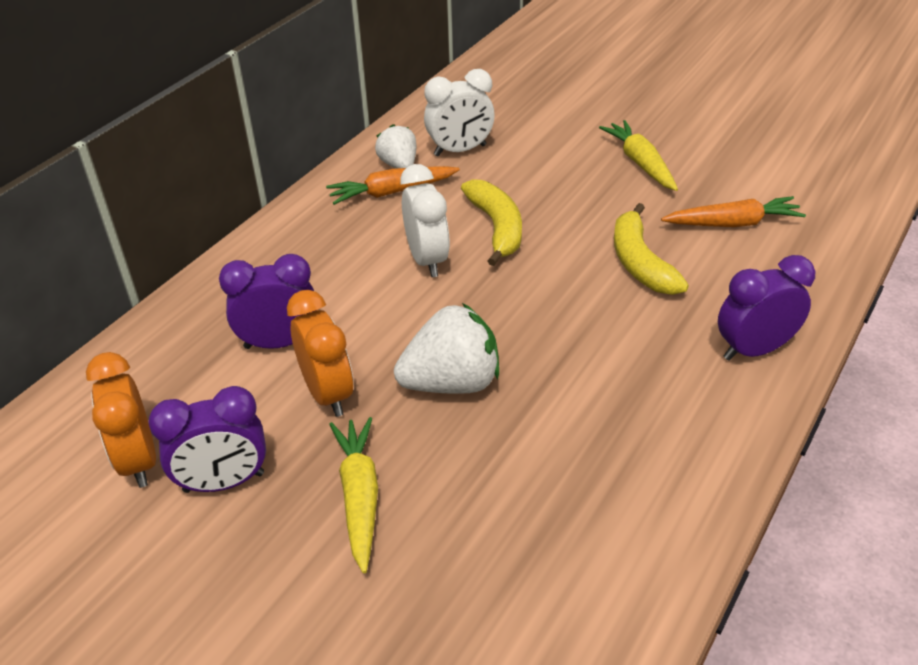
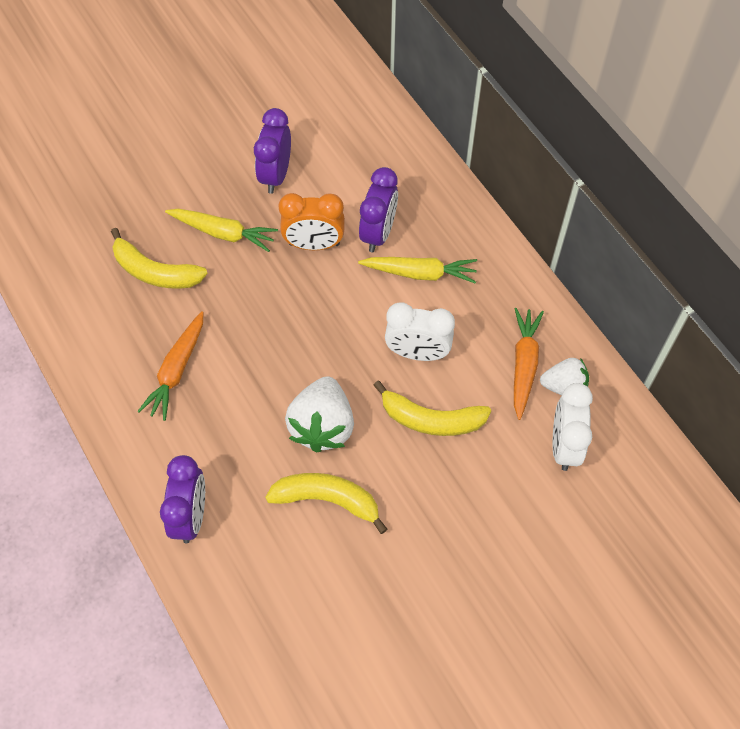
camera: 115 degrees right, 20 degrees up
orange clock [86,352,156,488] -> none
white strawberry [394,303,499,394] -> white strawberry moved to [285,376,354,453]
yellow carrot [599,120,678,191] -> yellow carrot moved to [358,257,477,284]
orange carrot [661,196,806,227] -> orange carrot moved to [138,311,204,421]
none -> yellow banana [111,228,208,289]

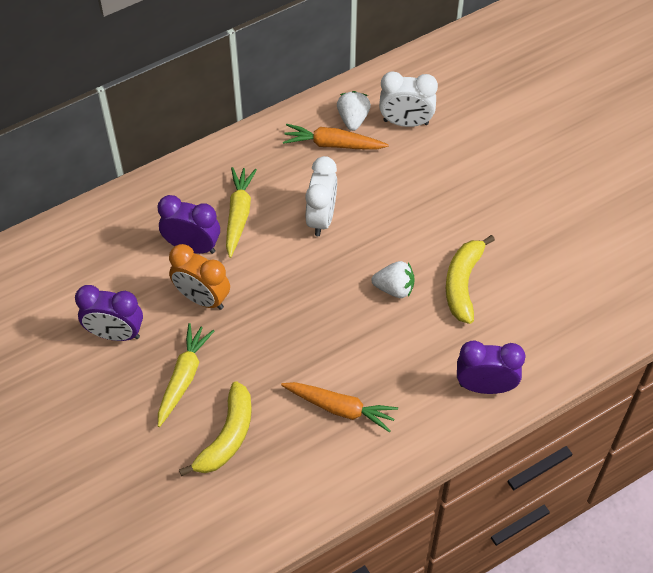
camera: 90 degrees left, 5 degrees down
orange clock [278,193,345,250] -> orange clock turned 120 degrees clockwise [169,244,230,310]
white strawberry [285,376,354,453] -> white strawberry [371,261,415,298], size x0.62
yellow banana [373,381,491,436] -> none

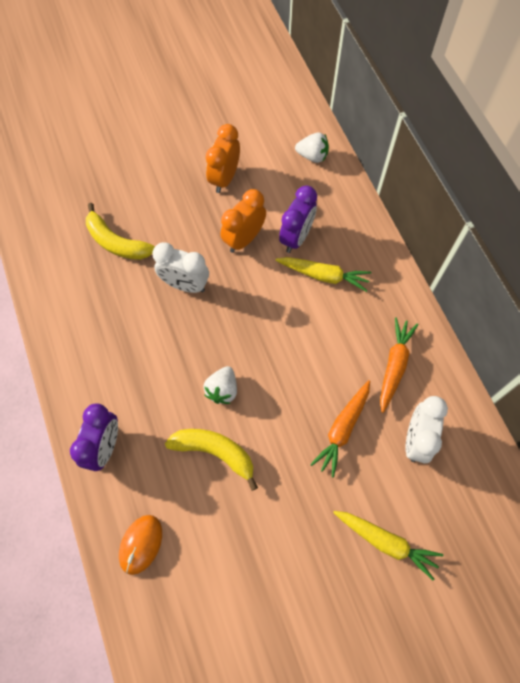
camera: 100 degrees right, 10 degrees up
purple clock [75,285,143,341] -> orange clock [206,124,240,193]
yellow carrot [158,323,214,427] -> yellow carrot moved to [333,511,443,580]
orange carrot [281,382,398,432] -> orange carrot moved to [310,380,370,477]
white clock [305,156,337,236] -> white clock moved to [152,242,209,293]
white strawberry [337,91,371,131] -> white strawberry moved to [295,132,329,163]
none -> orange mouse [119,515,162,575]

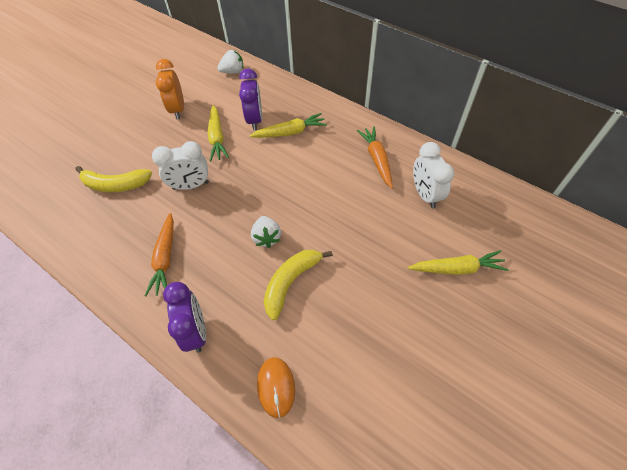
camera: 30 degrees left, 10 degrees down
yellow banana [165,429,258,491] -> yellow banana turned 45 degrees counterclockwise [264,250,333,320]
orange clock [220,189,266,253] -> yellow carrot [208,105,229,162]
orange carrot [310,380,370,477] -> orange carrot moved to [145,213,174,296]

